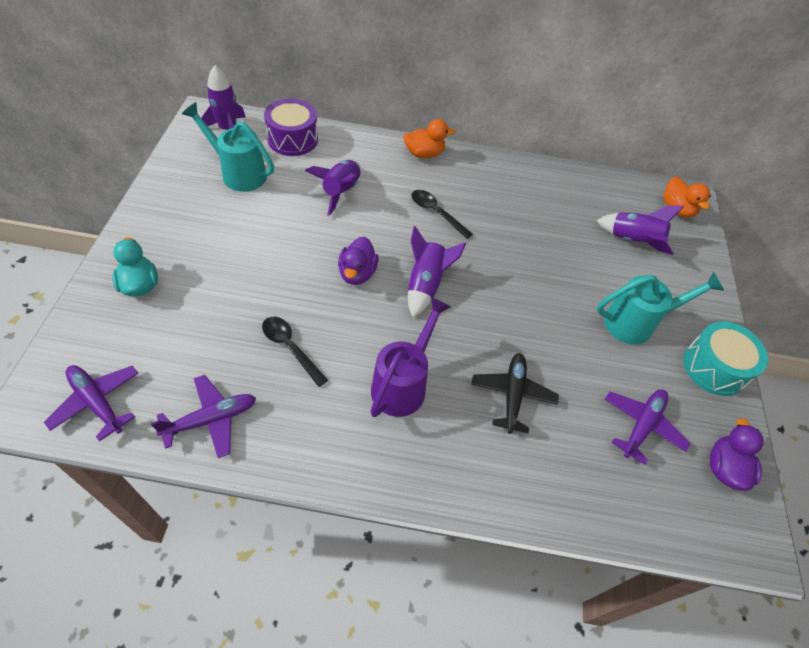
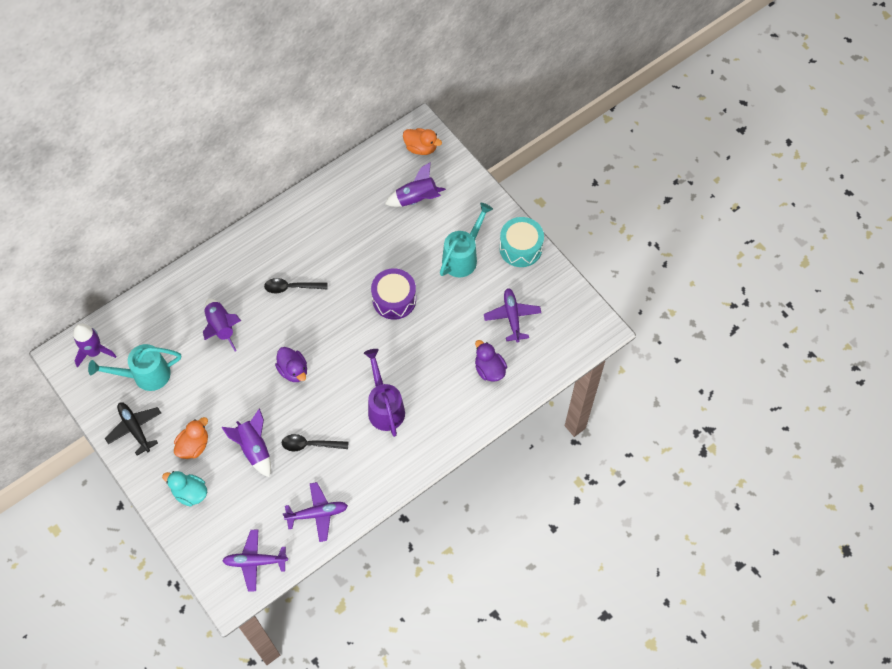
camera: 40 degrees left, 10 degrees up
purple plane [151,375,256,458] -> purple plane turned 60 degrees clockwise [283,482,348,542]
purple drum [264,98,318,156] -> purple drum moved to [371,268,416,320]
orange duck [403,119,455,158] -> orange duck moved to [174,417,208,459]
purple rocket [408,226,466,318] -> purple rocket moved to [222,408,271,477]
black plane [472,353,559,434] -> black plane moved to [105,402,161,456]
purple duck [710,418,764,491] -> purple duck moved to [475,340,507,382]

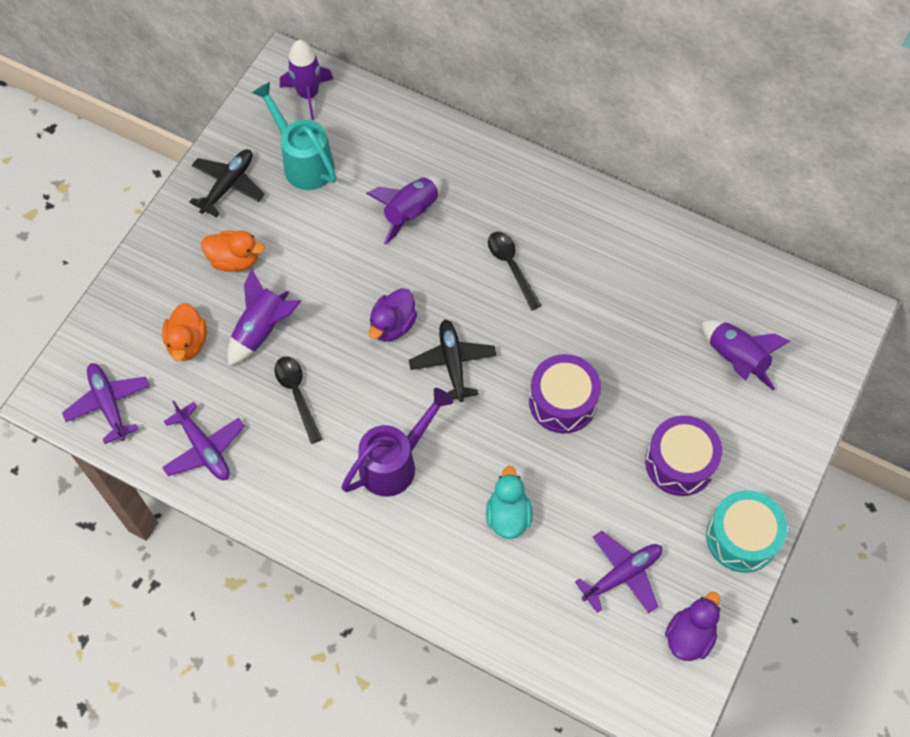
camera: 65 degrees right, 0 degrees up
turquoise duck [162,471,207,506] -> turquoise duck moved to [486,466,533,539]
orange duck [403,128,442,155] -> orange duck moved to [162,303,207,361]
turquoise watering can [440,203,493,277] -> purple drum [645,415,722,496]
purple duck [475,340,507,382] -> purple duck moved to [665,592,721,661]
none -> black plane [409,319,497,402]

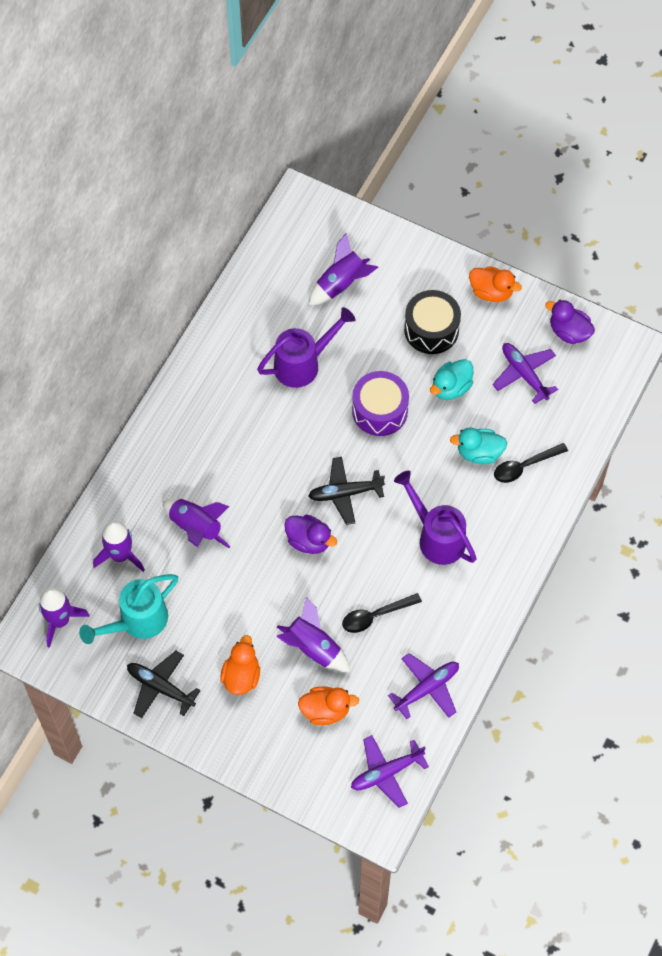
camera: 90 degrees left, 0 degrees up
black spoon [488,232,542,310] -> black spoon moved to [494,443,568,483]
purple drum [645,415,722,496] -> black drum [404,290,461,354]
turquoise drum [706,490,787,573] -> orange duck [469,266,522,302]
none -> purple rocket [93,521,145,572]
none -> purple watering can [257,307,356,388]
none -> turquoise duck [430,359,473,400]

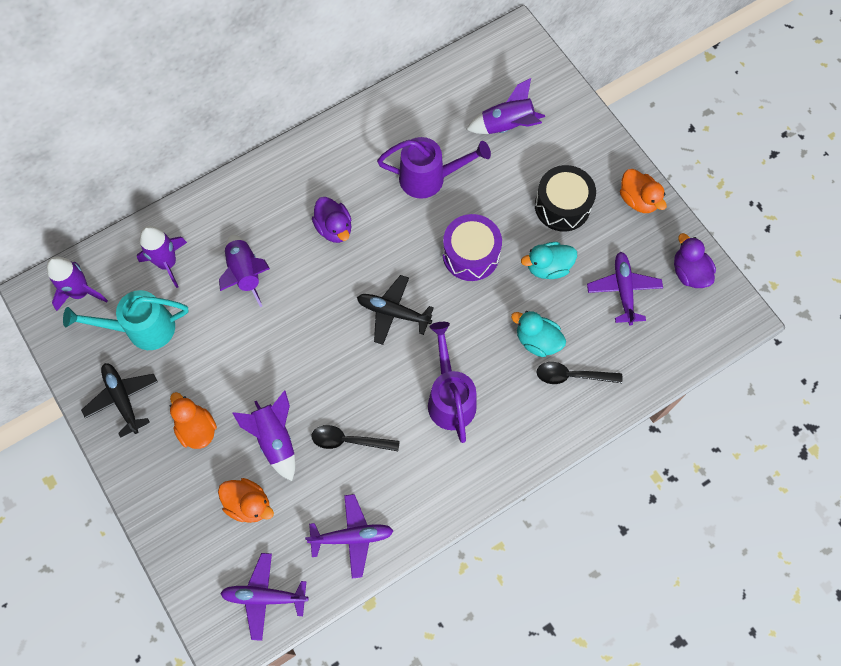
camera: 30 degrees right, 5 degrees up
orange duck [220,635,260,695] -> orange duck turned 75 degrees counterclockwise [170,392,217,449]
purple duck [284,515,337,554] -> purple duck moved to [312,197,352,243]

